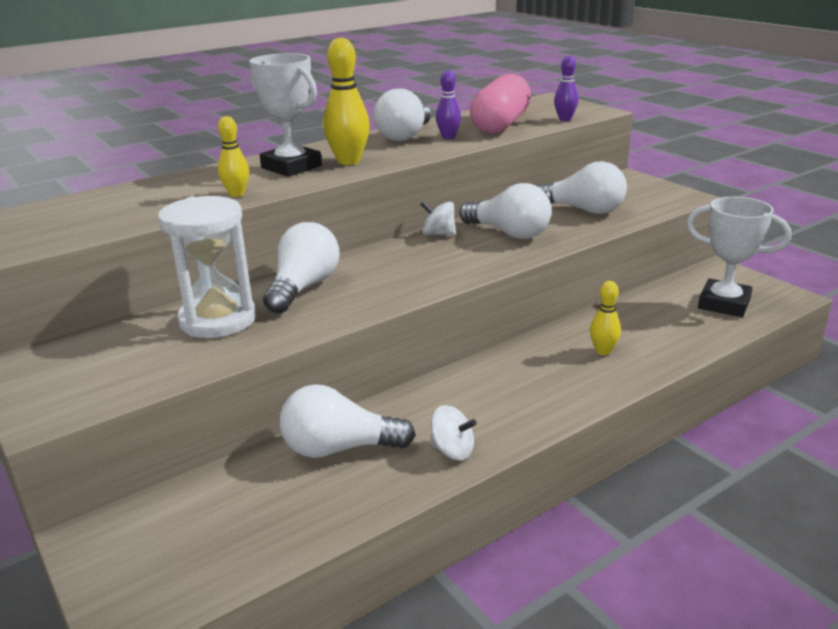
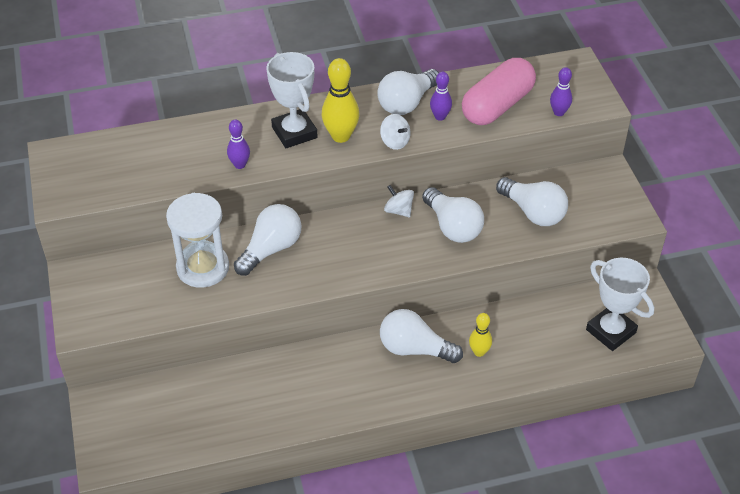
camera: 20 degrees right, 20 degrees up
yellow bowling pin [218,116,249,197] -> purple bowling pin [227,120,250,169]
white light bulb [279,384,416,458] -> white light bulb moved to [380,309,463,363]
white spinning top [430,405,477,460] -> white spinning top moved to [380,114,411,150]

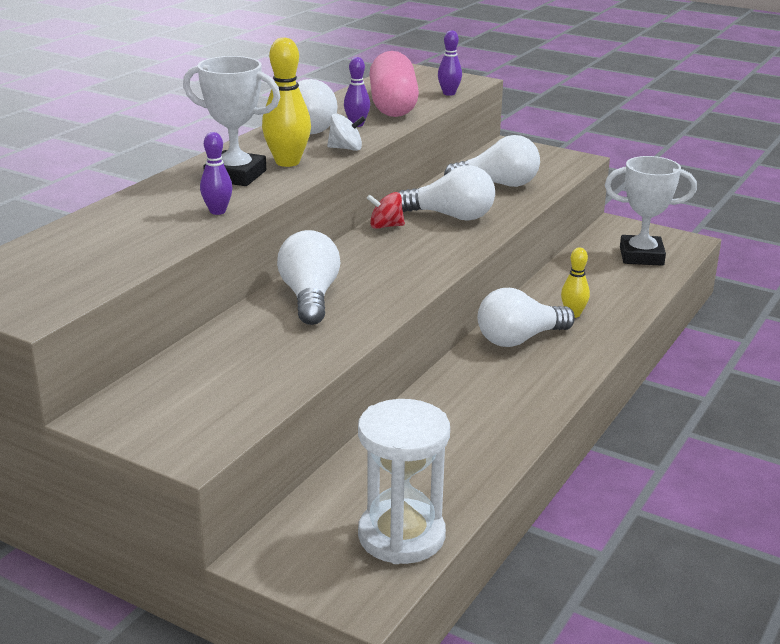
camera: 45 degrees left, 20 degrees down
white hourglass [166,193,229,288] -> white hourglass moved to [358,399,450,564]
white spinning top [384,185,414,217] -> red spinning top [367,192,405,229]

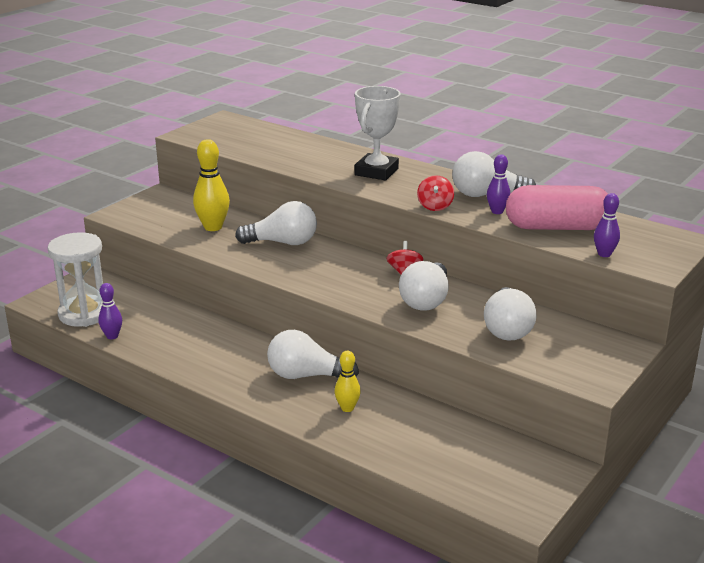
camera: 95 degrees right, 0 degrees up
purple bowling pin [200,132,233,215] -> purple bowling pin moved to [98,283,122,339]
yellow bowling pin [262,38,311,167] -> yellow bowling pin moved to [193,139,230,231]
white spinning top [327,113,366,151] -> red spinning top [417,175,454,211]
white light bulb [478,288,575,347] -> white light bulb turned 60 degrees counterclockwise [267,330,359,379]
white trophy [605,156,697,266] -> none

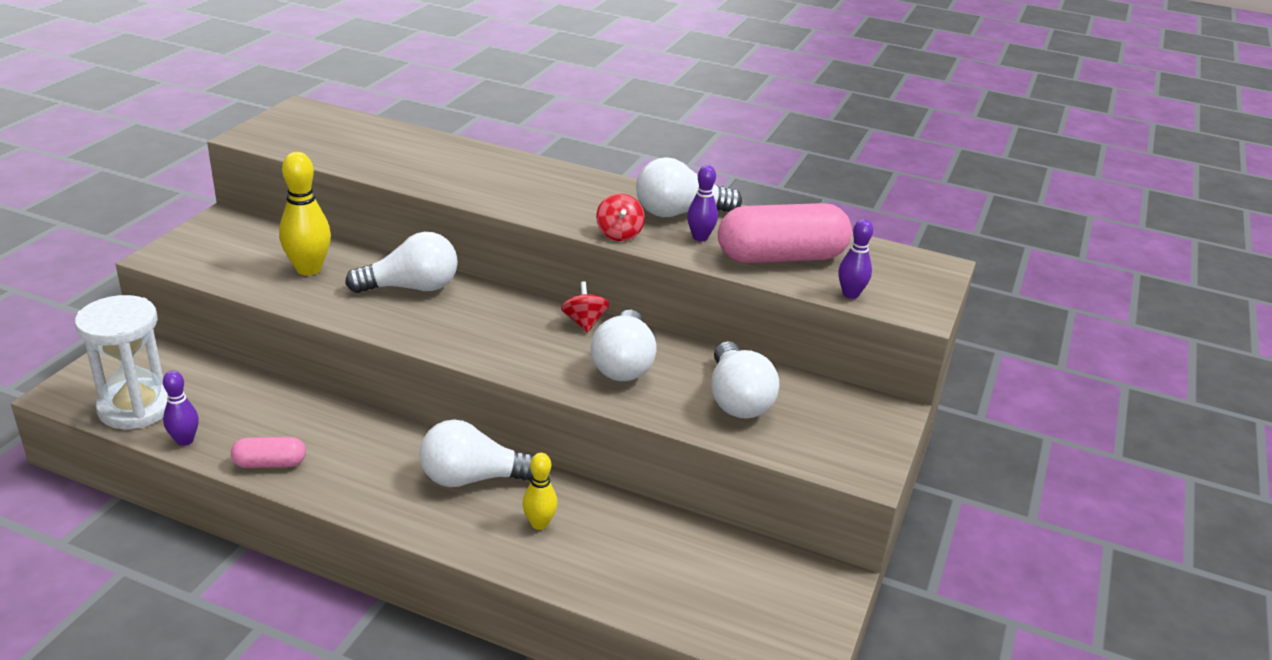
camera: 15 degrees left, 5 degrees up
white trophy [355,86,401,180] -> none
none -> pink capsule [231,437,306,468]

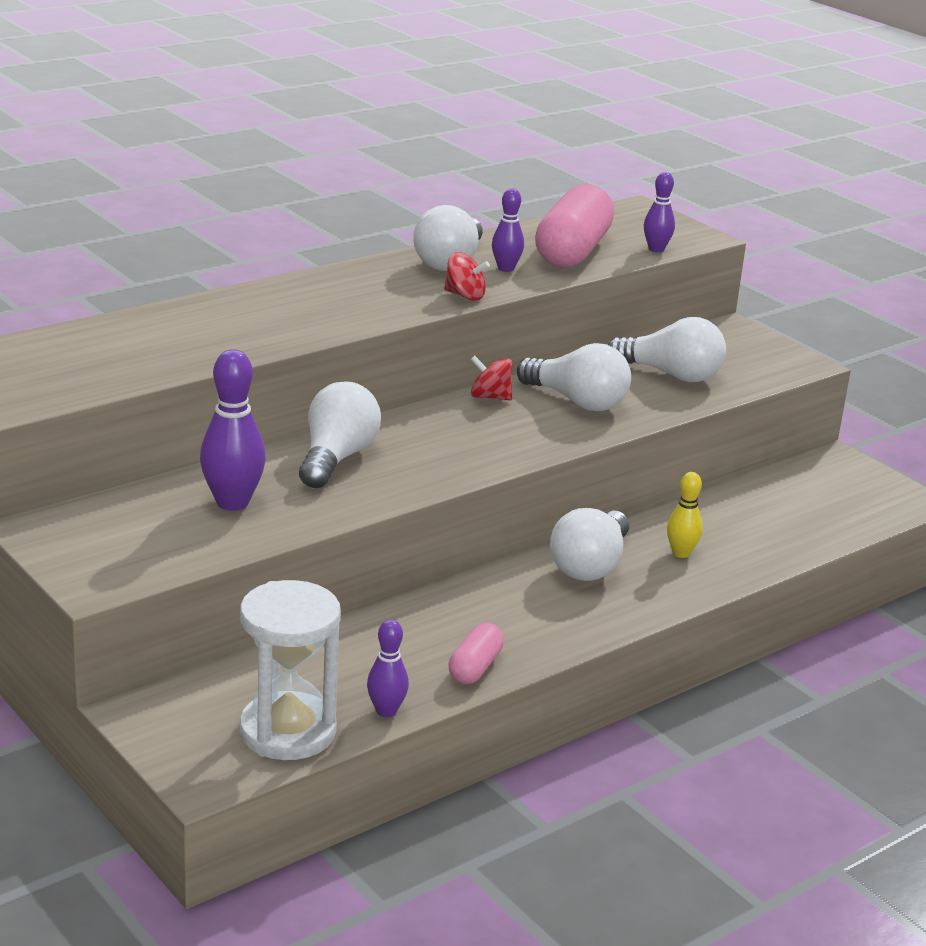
camera: 60 degrees left, 5 degrees down
yellow bowling pin [279,152,331,276] -> purple bowling pin [200,349,266,511]

